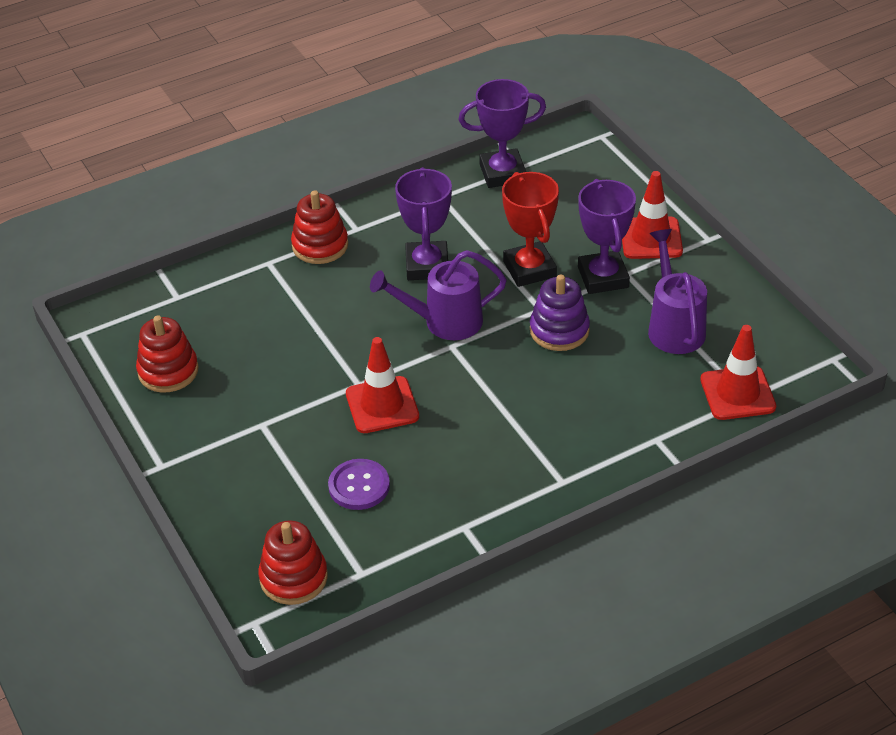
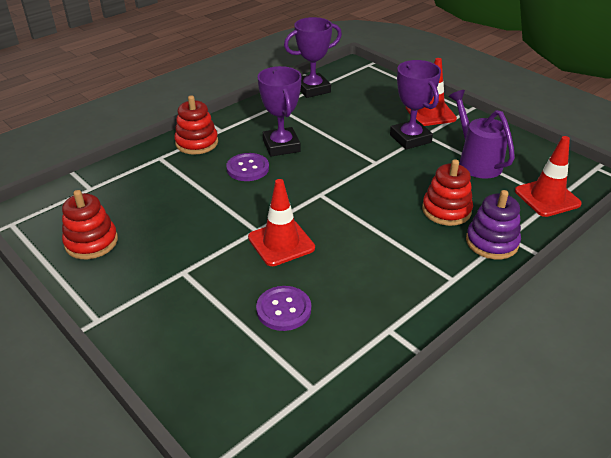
camera: 15 degrees left, 5 degrees down
red stacking toy [258,520,328,605] -> red stacking toy moved to [422,159,473,226]
purple watering can [370,250,507,340] -> none
red trophy [502,172,559,287] -> none
purple stacking toy [530,274,590,351] -> purple stacking toy moved to [466,190,521,260]
none -> purple button [226,153,269,181]

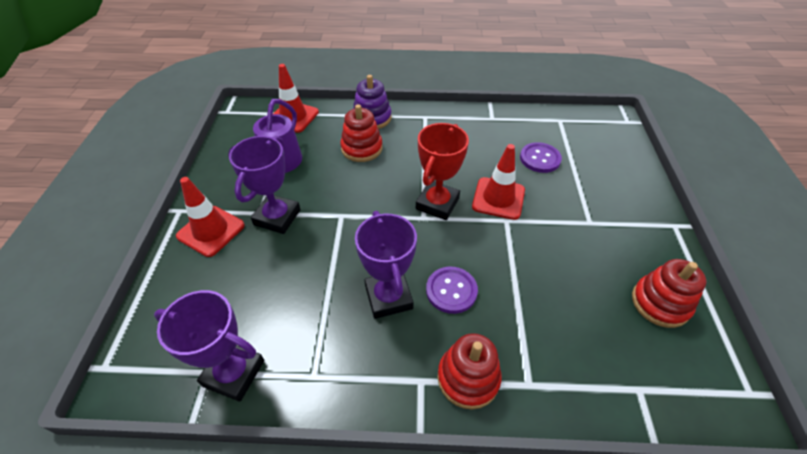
camera: 135 degrees left, 10 degrees up
purple trophy [258,66,302,156] -> purple trophy turned 45 degrees counterclockwise [355,211,417,319]
none -> red trophy [416,123,469,220]

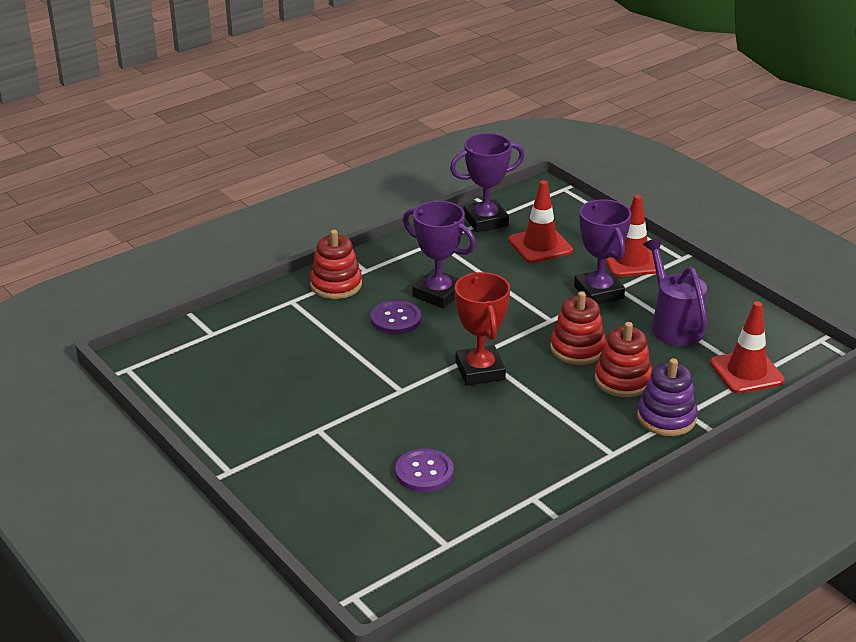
camera: 140 degrees right, 15 degrees down
red traffic cone [472,144,525,220] -> red traffic cone moved to [508,180,573,263]
red stacking toy [632,259,707,328] -> red stacking toy moved to [550,291,606,365]

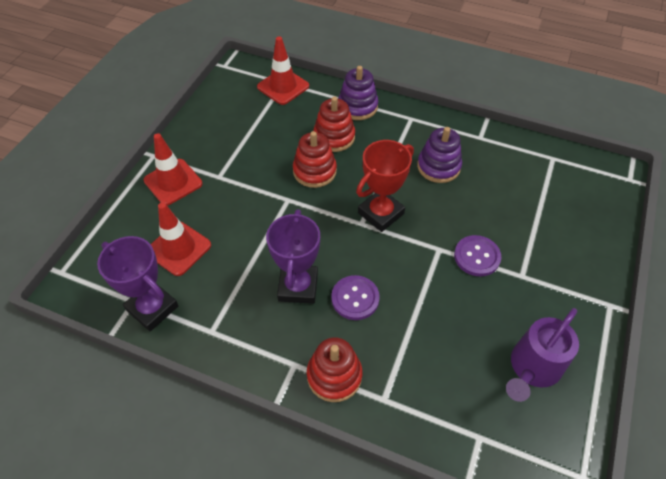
camera: 120 degrees left, 20 degrees up
purple button [395,448,454,492] -> purple button moved to [454,235,501,276]
purple trophy [574,199,631,304] -> none
purple watering can [643,238,707,346] -> purple watering can moved to [506,308,579,402]
none -> purple stacking toy [417,127,462,183]

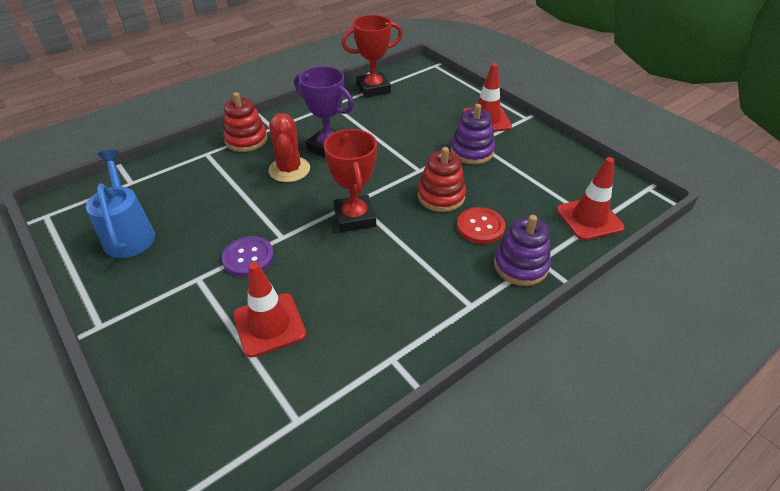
camera: 120 degrees right, 10 degrees down
purple trophy [97,236,178,332] -> red trophy [342,15,403,98]
red traffic cone [151,202,211,276] -> red traffic cone moved to [233,262,306,357]
red stacking toy [313,97,355,152] -> red button [457,207,506,244]
purple button [331,275,380,320] -> red cactus [268,113,310,182]
purple stacking toy [417,127,462,183] -> purple stacking toy moved to [451,104,495,165]
purple watering can [506,308,579,402] -> blue watering can [86,150,155,258]

